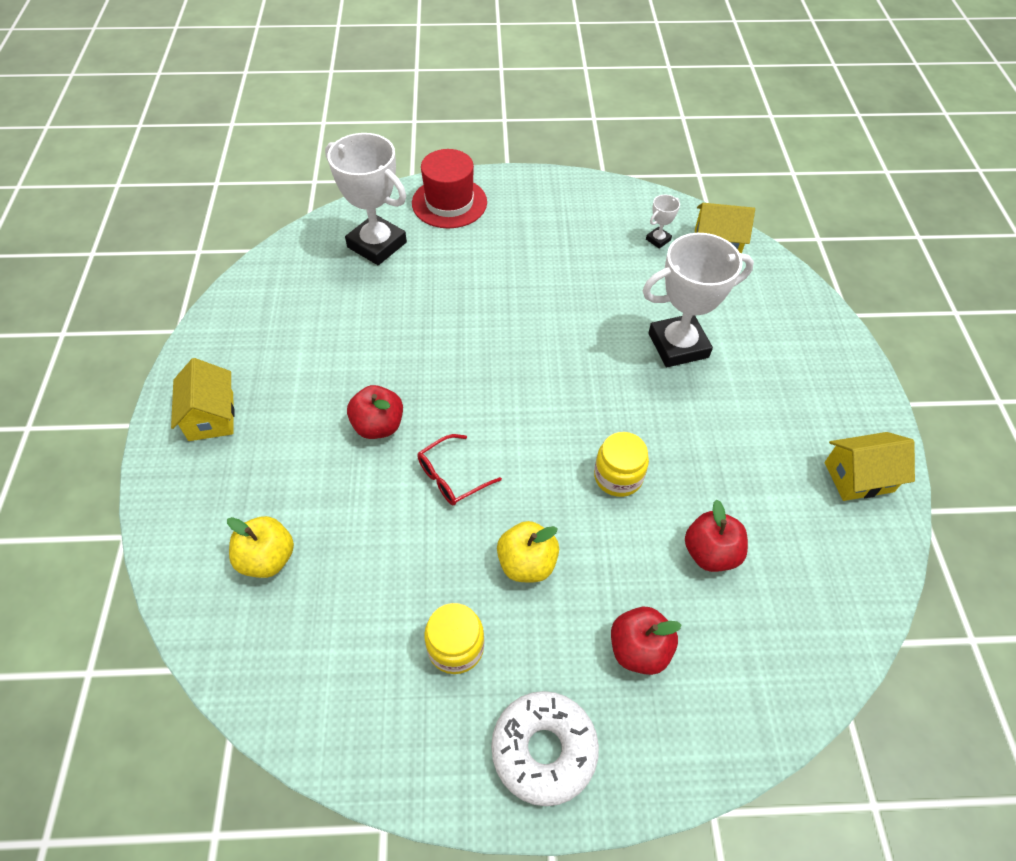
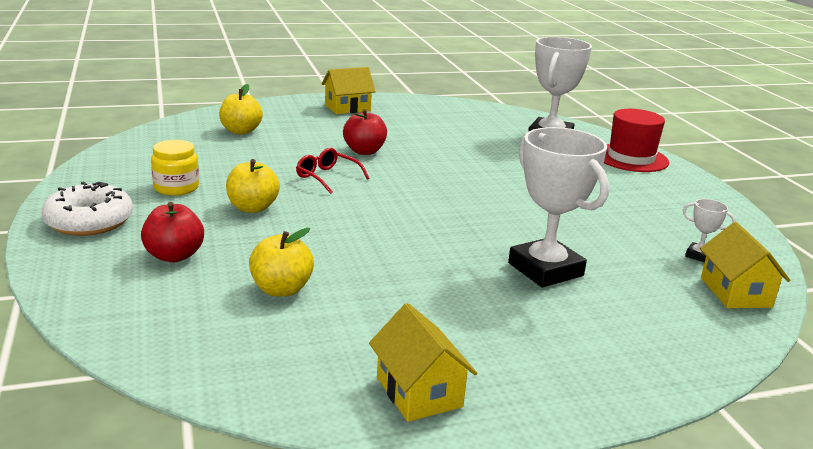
camera: 75 degrees right, 30 degrees down
yellow jar [594,432,649,497] -> none
red apple [685,500,748,572] -> yellow apple [249,228,314,297]

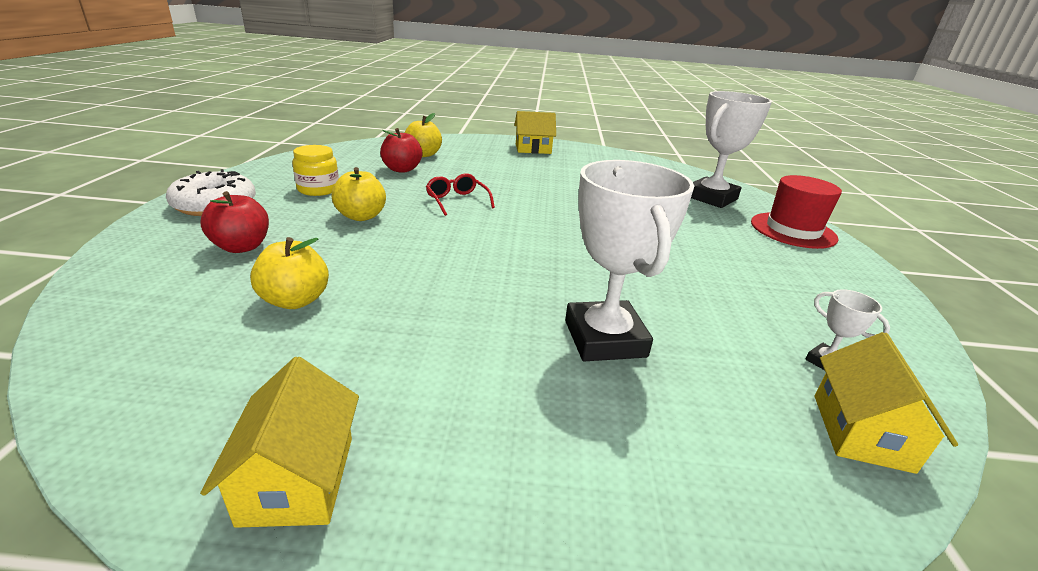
camera: 20 degrees right, 5 degrees up
red apple [343,109,387,155] -> red apple moved to [380,128,422,173]

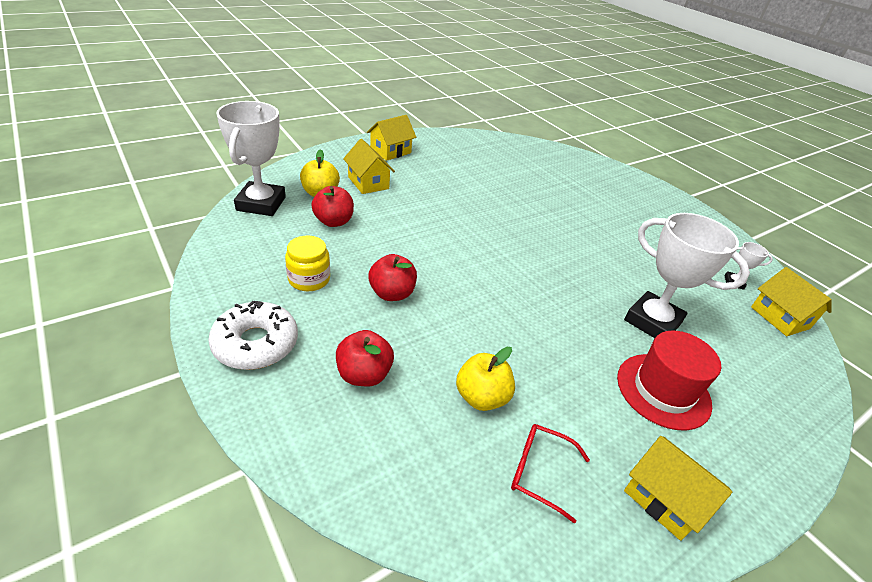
camera: 40 degrees left, 10 degrees up
yellow apple [332,167,386,221] -> red apple [368,254,417,301]
red glasses [426,173,495,216] -> red glasses moved to [511,424,590,524]
white trophy [691,91,772,208] -> white trophy moved to [216,101,286,216]
red hat [751,175,842,249] -> red hat moved to [617,330,721,430]
none -> yellow house [343,139,395,194]

